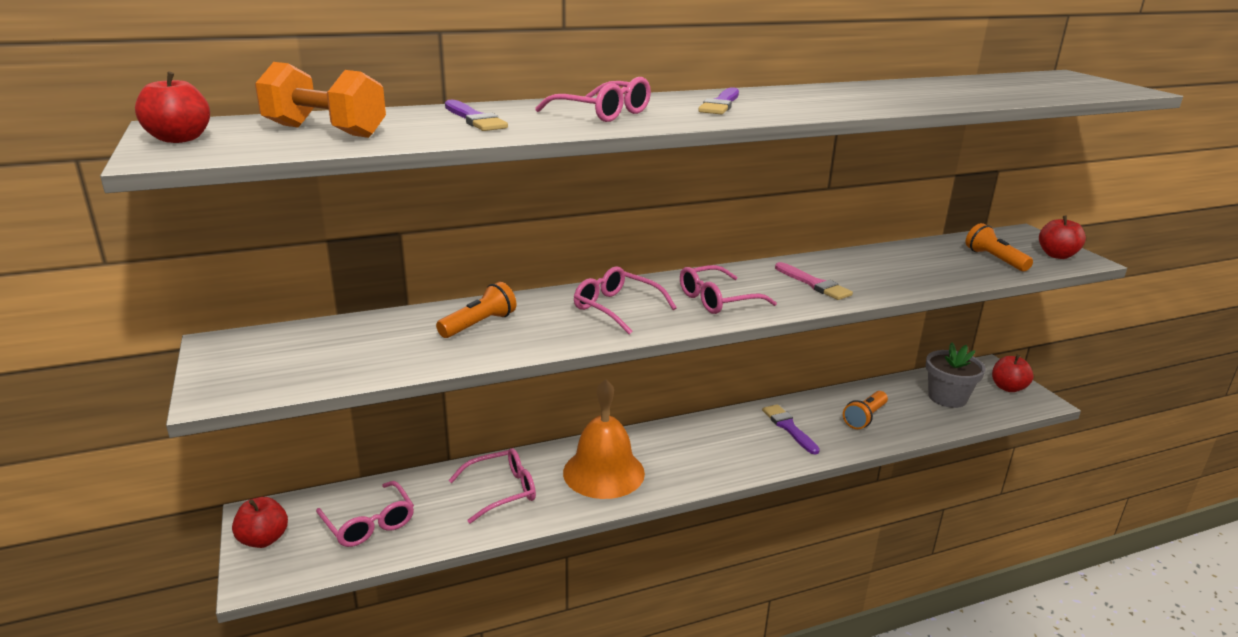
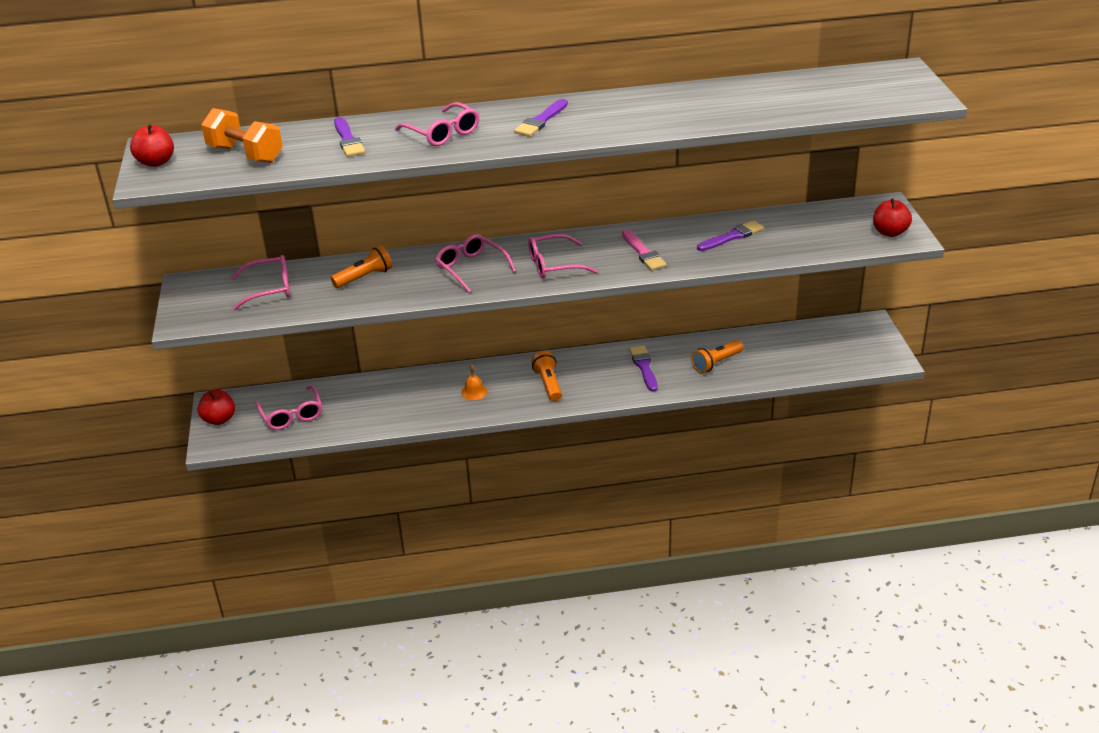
camera: 15 degrees right, 10 degrees up
pink glasses [448,448,536,524] -> pink glasses moved to [231,255,290,310]
orange bell [563,379,645,499] -> orange bell [461,364,487,400], size x0.40
grey flower pot [926,342,986,408] -> none
orange flashlight [966,223,1033,271] -> orange flashlight moved to [531,351,562,401]
red apple [992,354,1033,392] -> none
none -> purple brush [697,220,764,251]

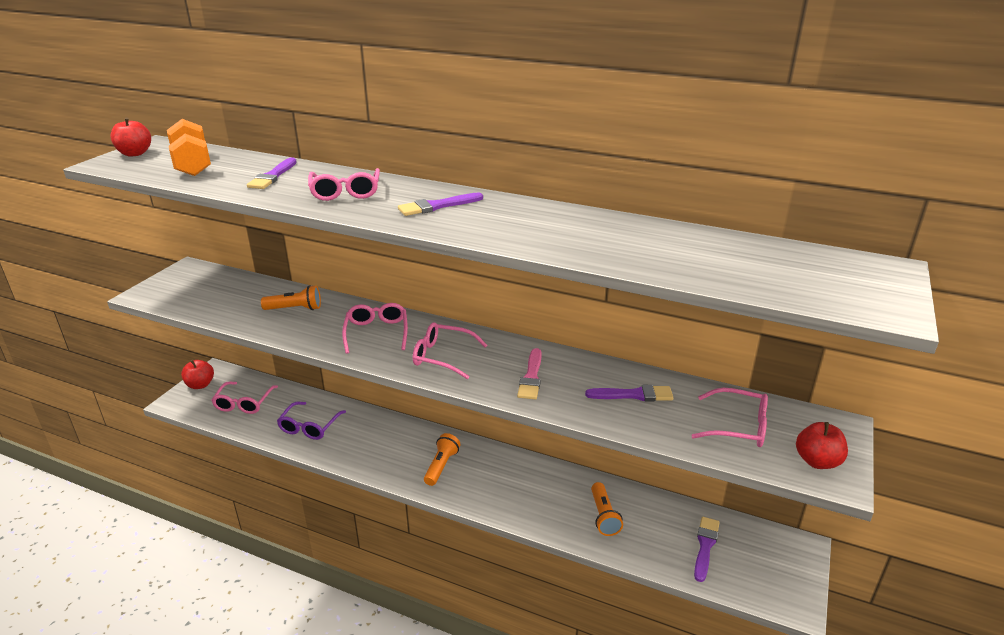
camera: 30 degrees right, 5 degrees down
pink glasses [231,255,290,310] -> pink glasses moved to [691,388,768,447]
orange bell [461,364,487,400] -> none
purple brush [629,346,658,392] -> purple brush moved to [694,517,720,582]
orange flashlight [691,340,743,373] -> orange flashlight turned 90 degrees counterclockwise [591,482,623,536]
none -> purple glasses [277,402,346,440]

